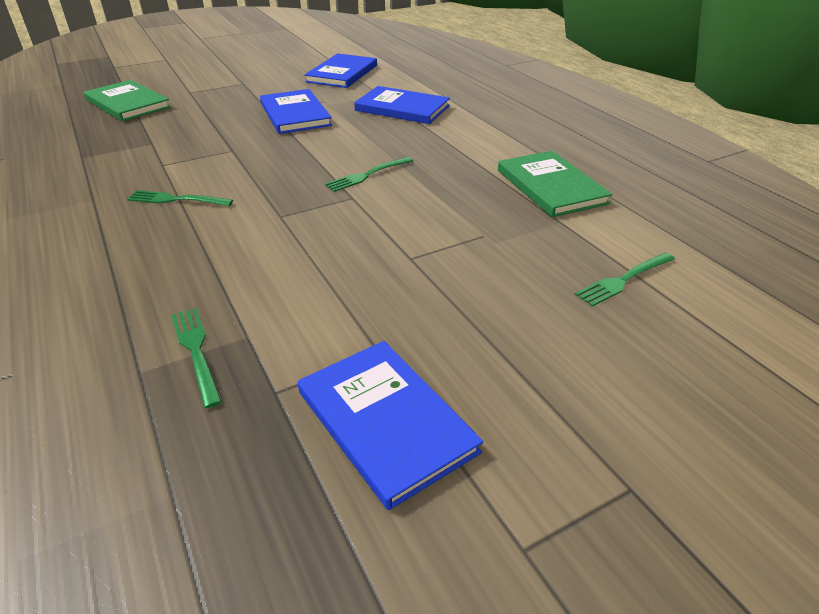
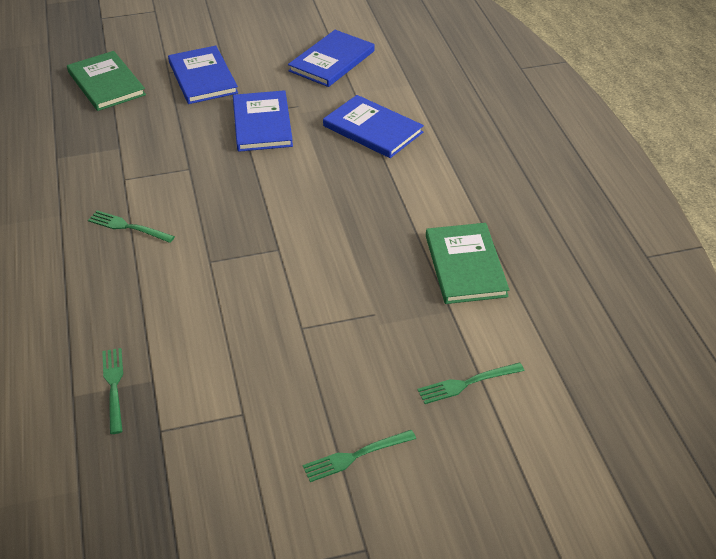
camera: 15 degrees right, 5 degrees up
blue book [298,341,483,510] -> blue book moved to [168,46,238,104]
green fork [325,157,413,192] -> green fork moved to [303,430,416,482]

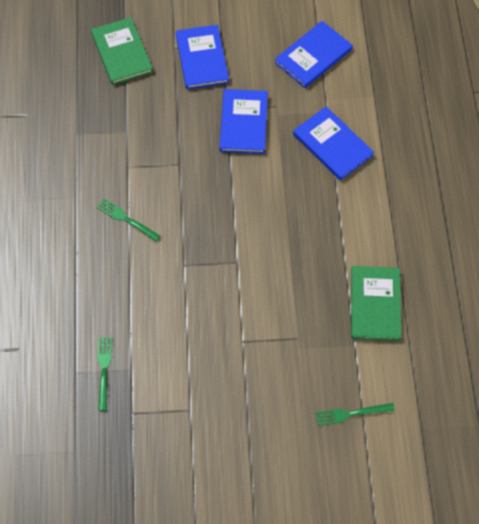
camera: 10 degrees right, 20 degrees up
green fork [303,430,416,482] -> none

